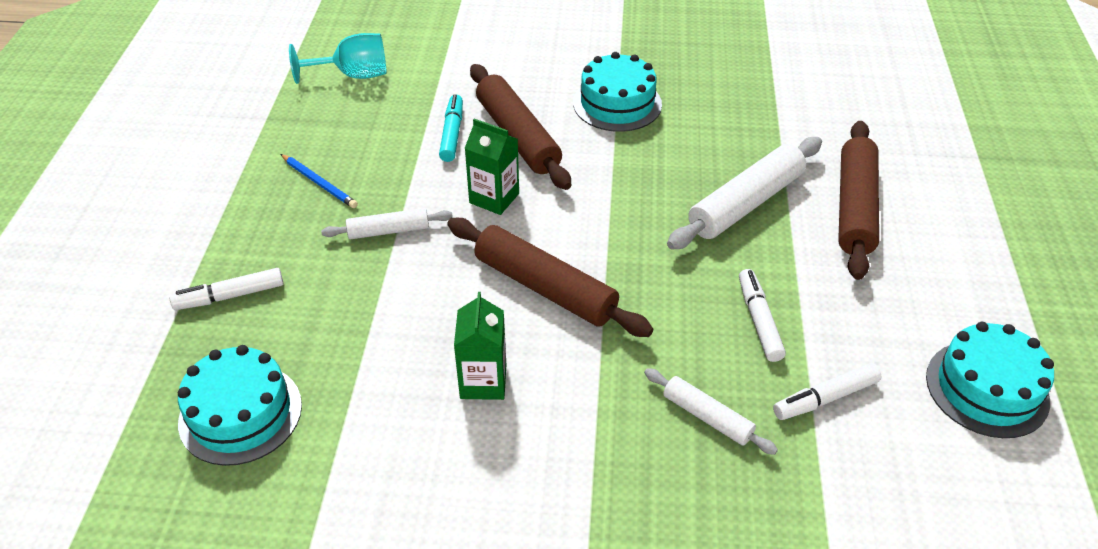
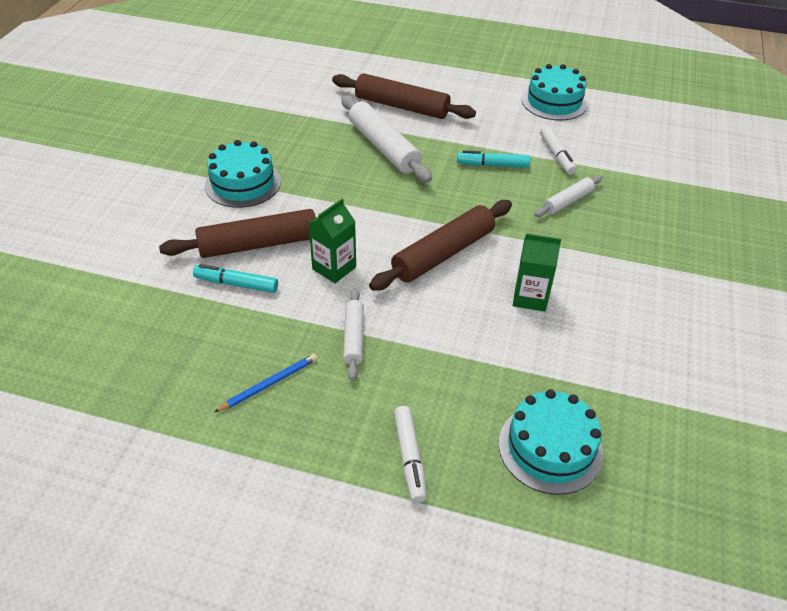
camera: 80 degrees left, 0 degrees up
turquoise goblet [289,33,387,84] -> none
white marker [739,269,786,362] -> turquoise marker [457,150,530,168]

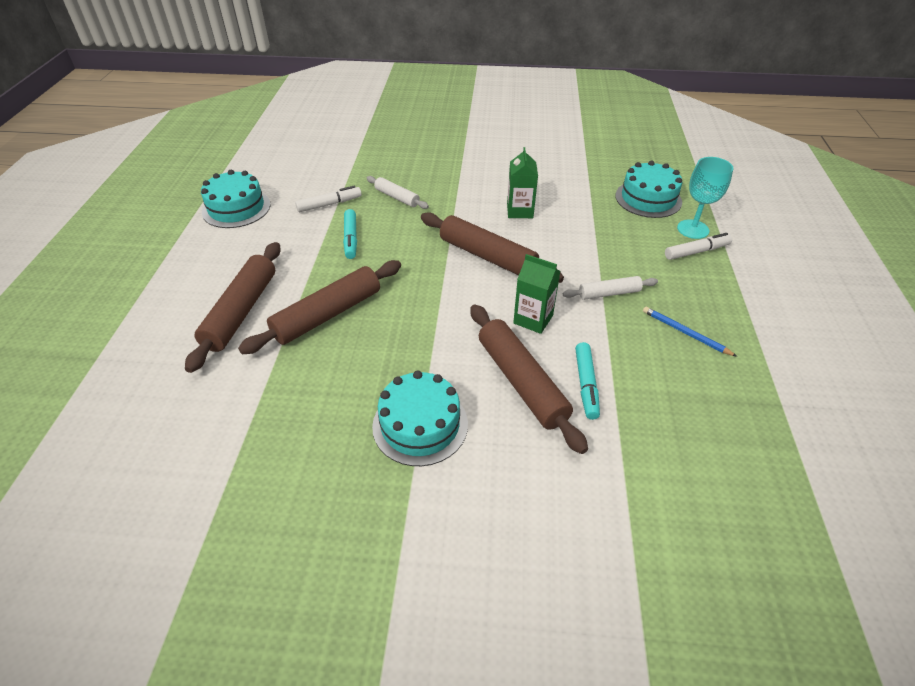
camera: 100 degrees left, 0 degrees up
white rolling pin [341,95,432,183] -> brown rolling pin [238,260,401,354]
none -> turquoise goblet [677,157,733,239]

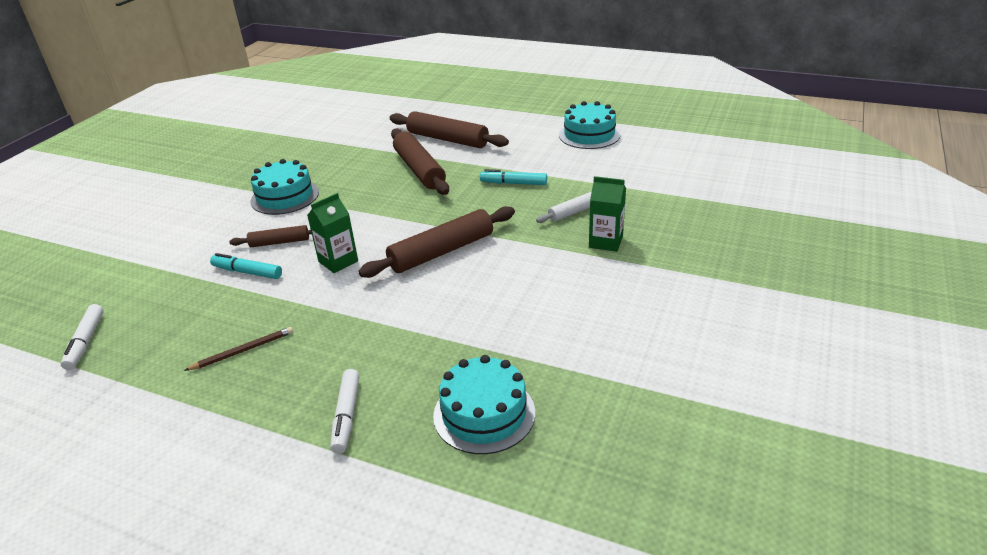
camera: 110 degrees right, 10 degrees down
white marker [295,186,362,212] -> white marker moved to [60,304,104,370]
brown rolling pin [470,304,588,454] -> brown rolling pin [229,225,312,247], size x0.55
green carton [507,147,538,218] -> green carton moved to [589,176,626,252]
white rolling pin [563,276,658,300] -> none
blue pencil [643,306,737,357] -> brown pencil [184,327,293,371]
turquoise goblet [677,157,733,239] -> none

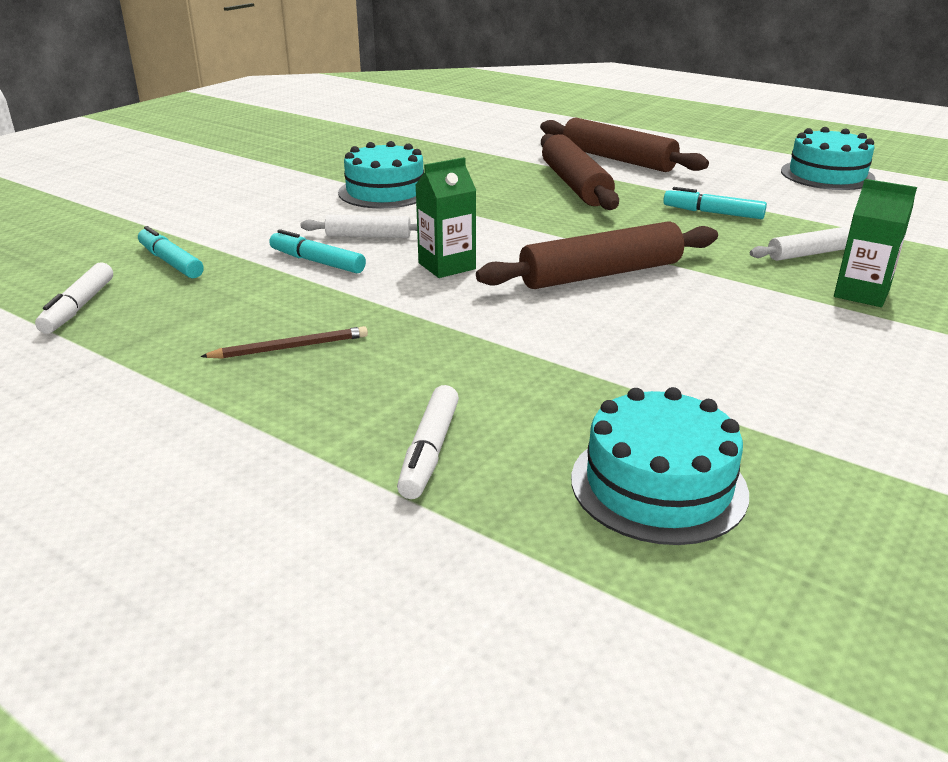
camera: 10 degrees right, 5 degrees down
brown rolling pin [229,225,312,247] -> white rolling pin [300,215,417,238]
none -> turquoise marker [138,226,204,278]

